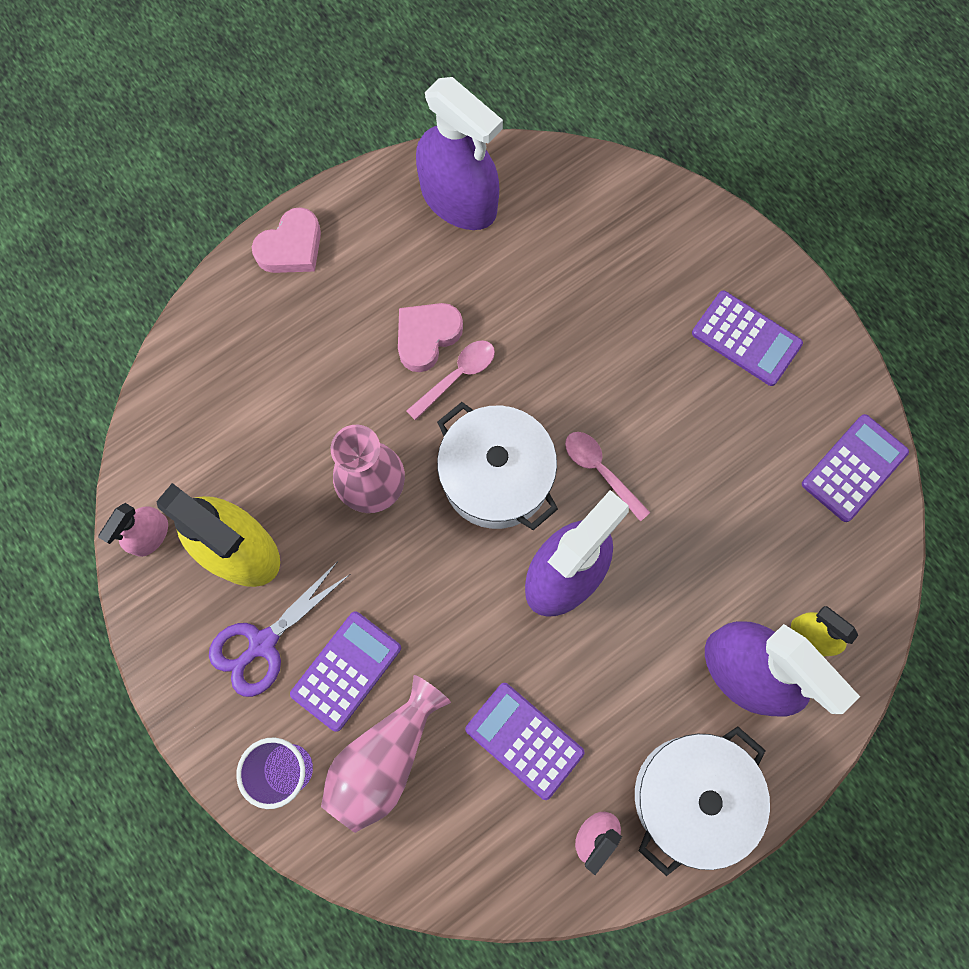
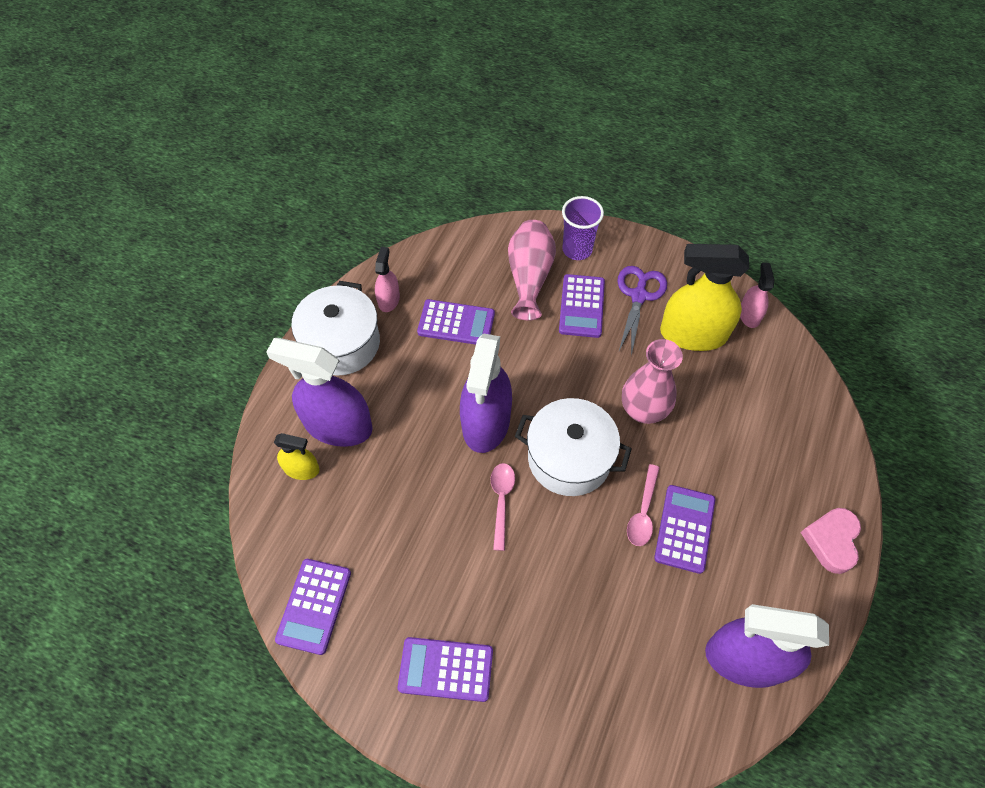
camera: 150 degrees right, 15 degrees down
pink heart [398,303,463,372] -> purple calculator [654,485,715,574]
pink spoon [565,432,650,522] -> pink spoon turned 105 degrees counterclockwise [490,463,515,551]

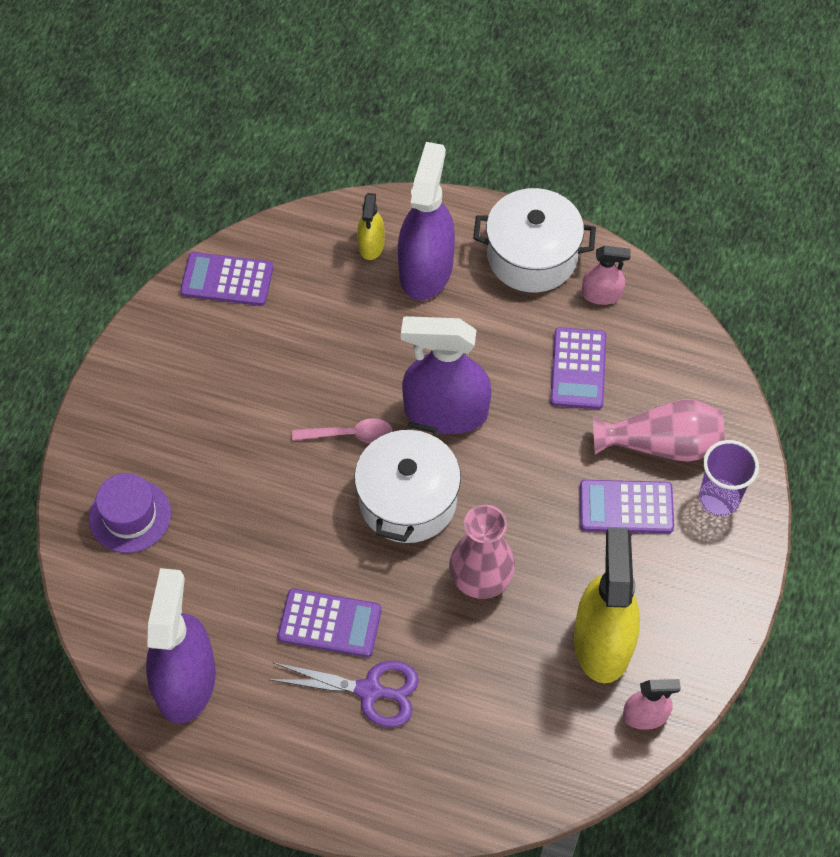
camera: 85 degrees right, 0 degrees up
purple calculator [398,637,493,702] -> none
purple scissors [617,266,667,356] -> purple scissors moved to [268,661,419,727]
pink spoon [627,464,660,546] -> none
pink heart [801,508,861,574] -> none
none -> purple hat [89,473,171,553]

